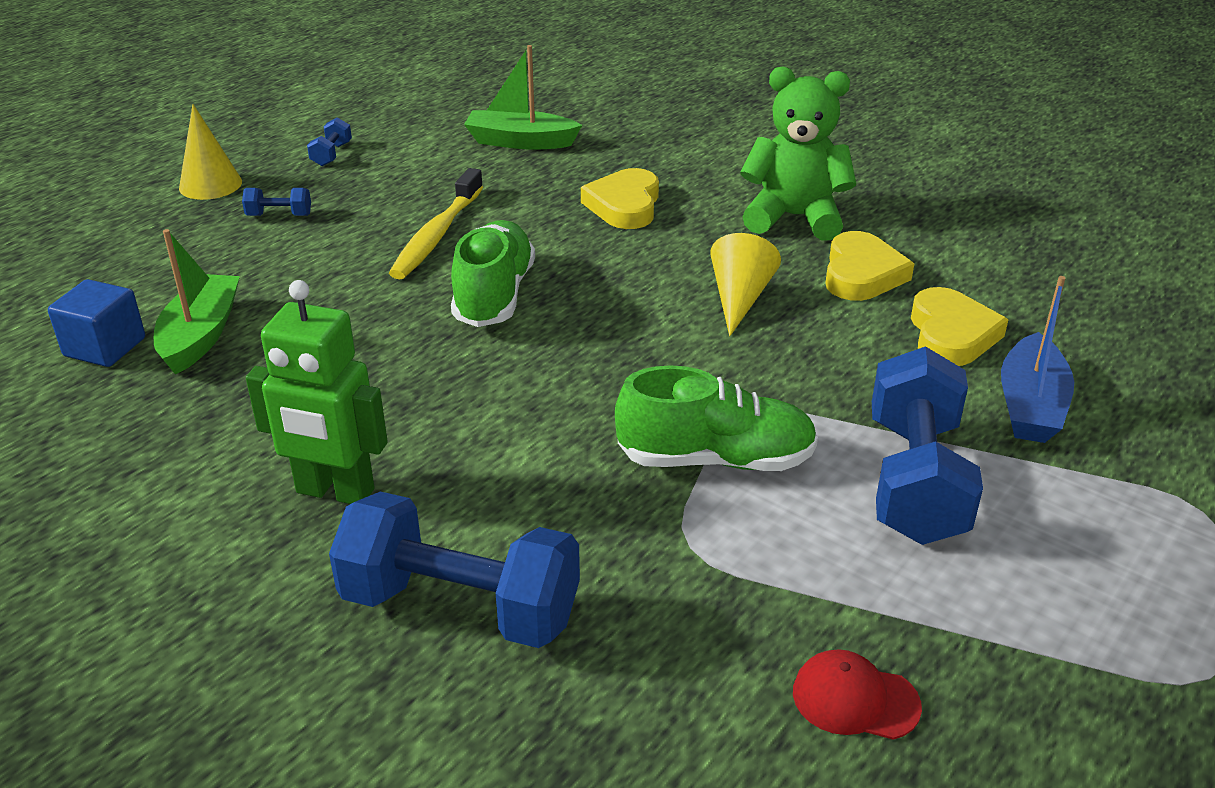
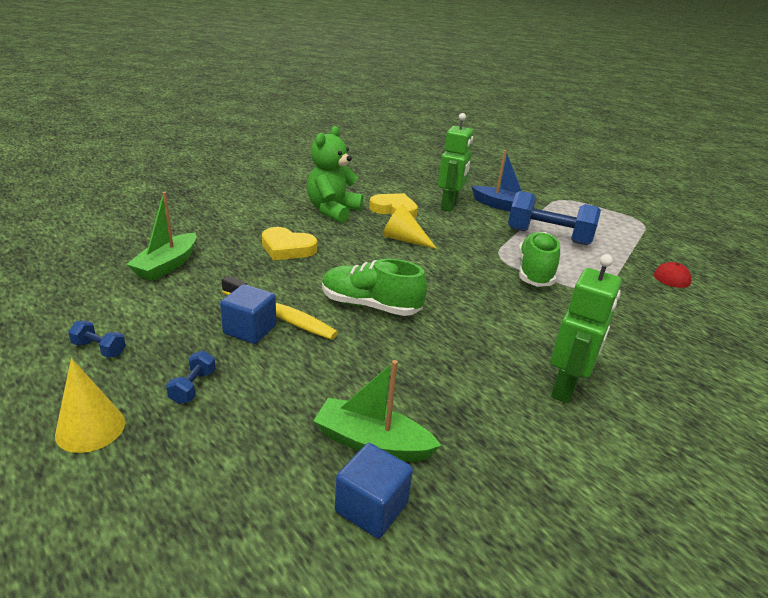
camera: 80 degrees left, 5 degrees down
blue dumbbell [329,492,580,648] -> none
yellow heart [911,287,1008,366] -> green robot [438,113,473,212]
none -> blue cube [220,284,276,344]

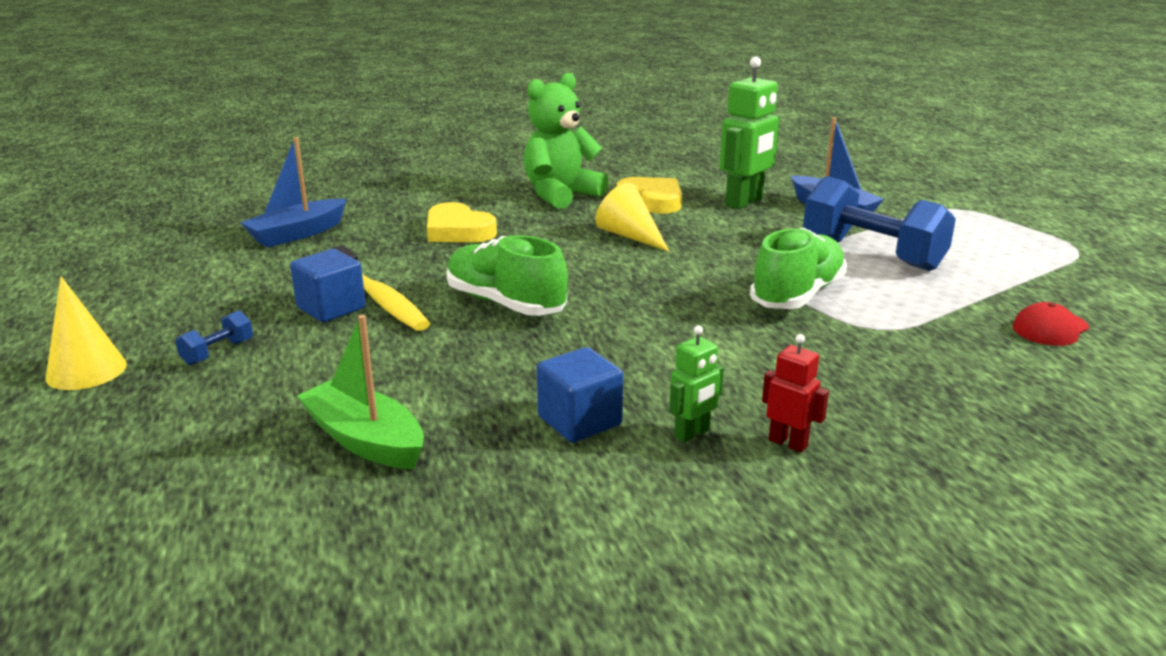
camera: 25 degrees right, 5 degrees down
blue dumbbell [68,321,126,357] -> none
green boat [126,192,196,281] -> blue boat [240,137,347,247]
blue cube [335,443,413,538] -> blue cube moved to [537,347,623,443]
green robot [550,254,622,403] -> green robot [669,326,724,443], size x0.52
none -> red robot [762,334,829,453]

